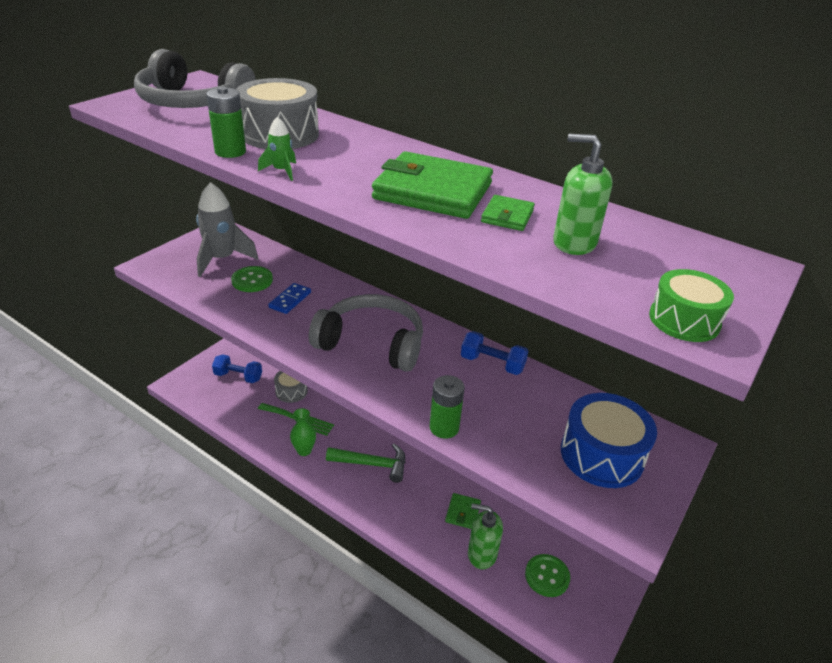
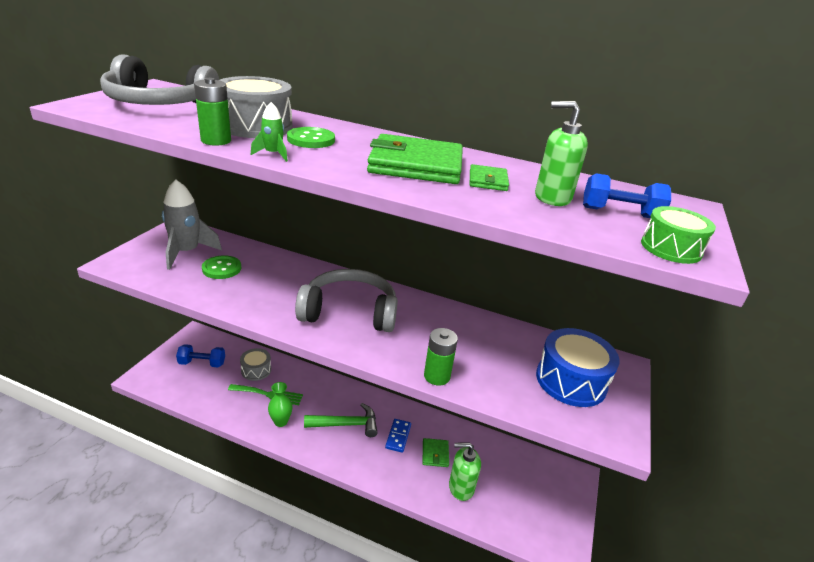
camera: 15 degrees left, 5 degrees down
blue domino [268,283,311,314] -> blue domino moved to [385,419,411,453]
blue dumbbell [461,331,528,375] -> blue dumbbell moved to [583,173,671,218]
green button [525,554,570,597] -> green button moved to [287,127,335,148]

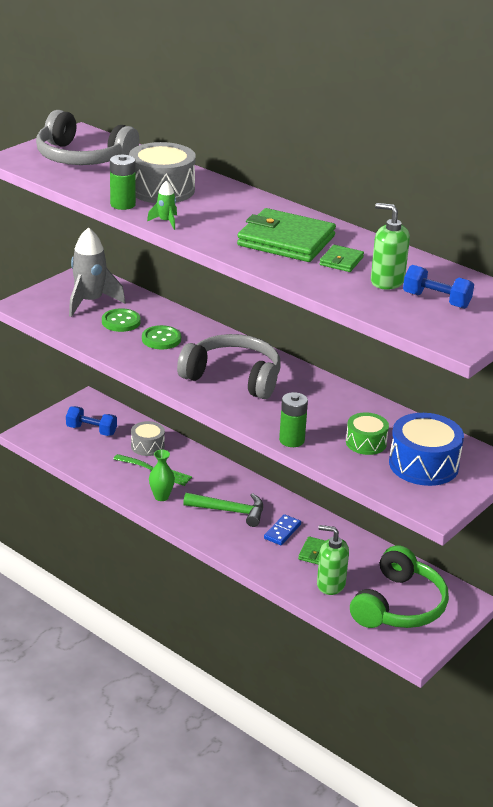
camera: 20 degrees right, 0 degrees up
green button [287,127,335,148] -> green button moved to [142,325,181,349]
green drum [641,206,716,264] -> green drum moved to [346,412,389,455]
none -> green headphones [350,545,449,628]

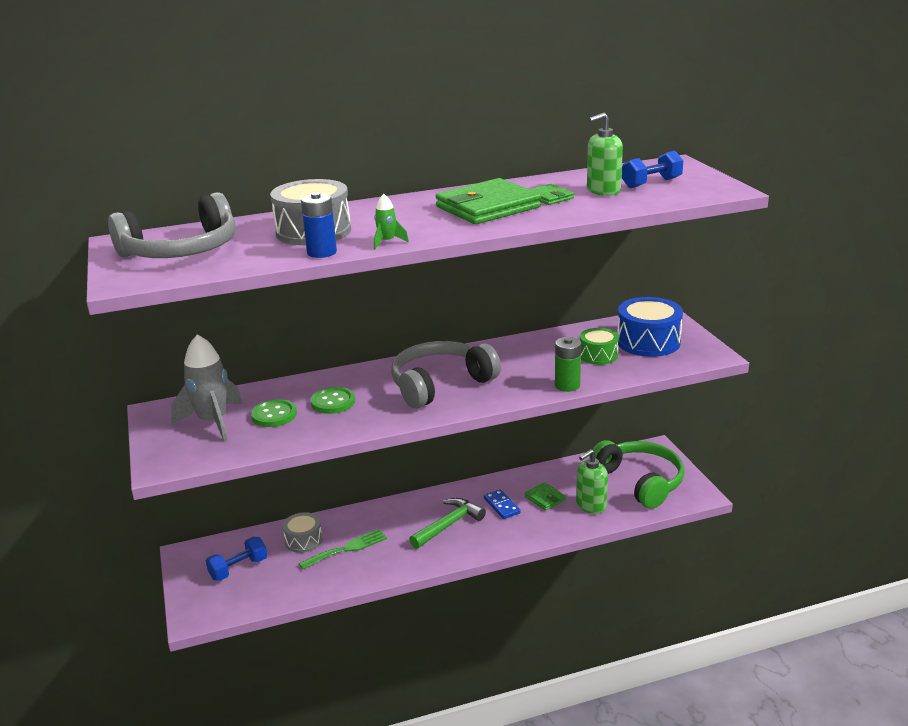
camera: 55 degrees left, 5 degrees down
green battery [110,155,136,210] -> blue battery [301,192,337,258]
green vase [149,449,175,501] -> none

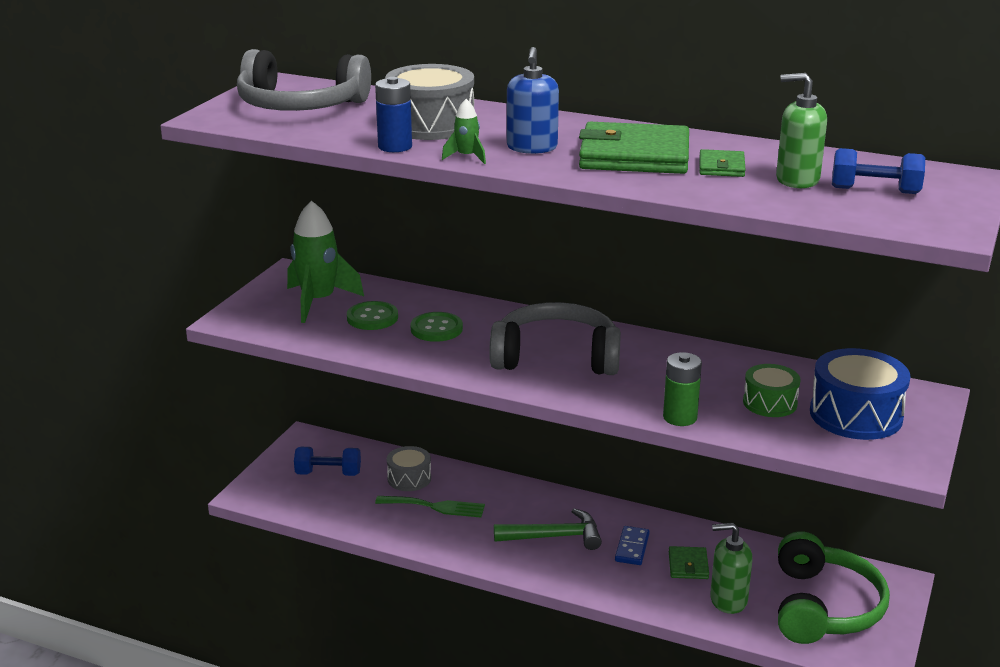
camera: 40 degrees right, 0 degrees up
grey rocket [171,334,243,442] -> green rocket [287,201,364,323]
none -> blue soap dispenser [507,47,559,154]

